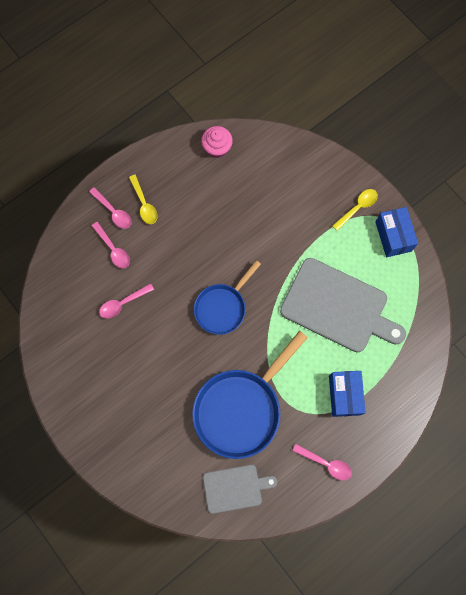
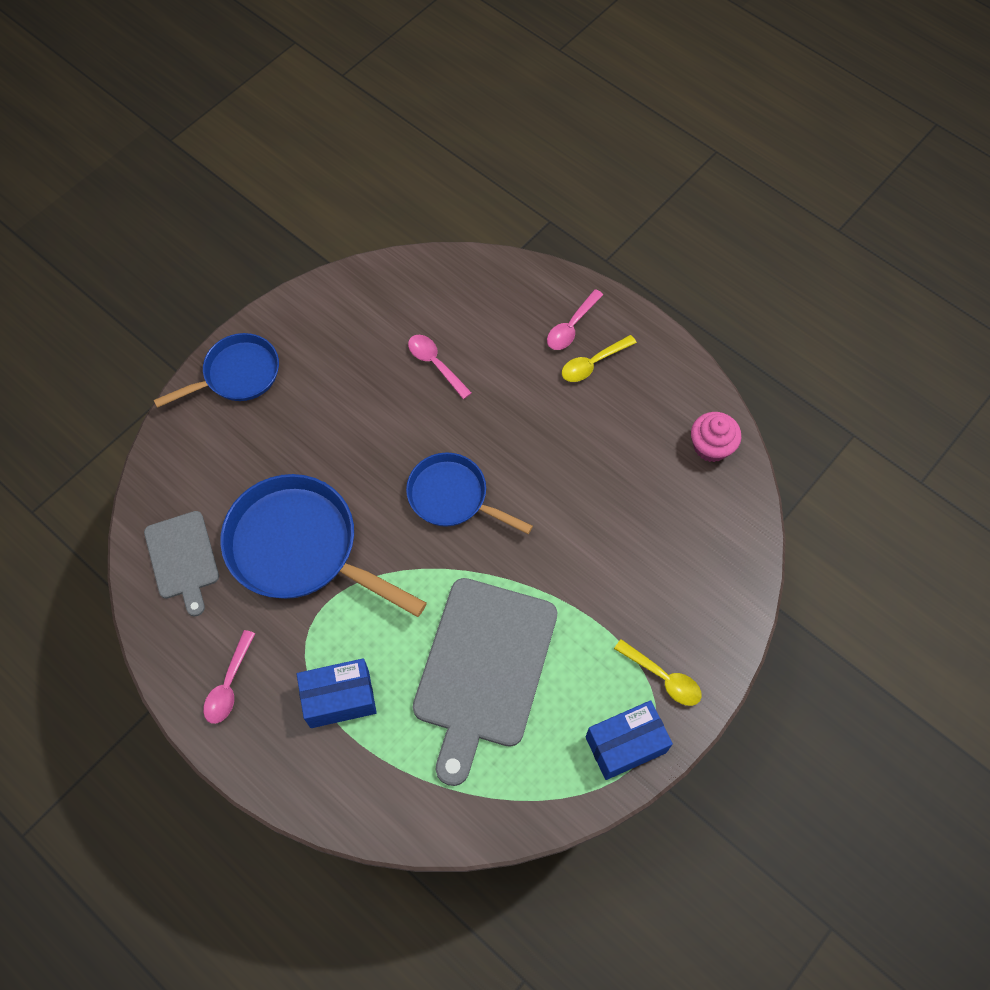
camera: 80 degrees right, 10 degrees down
pink spoon [92,222,130,268] -> none
none -> blue pan [154,333,279,408]

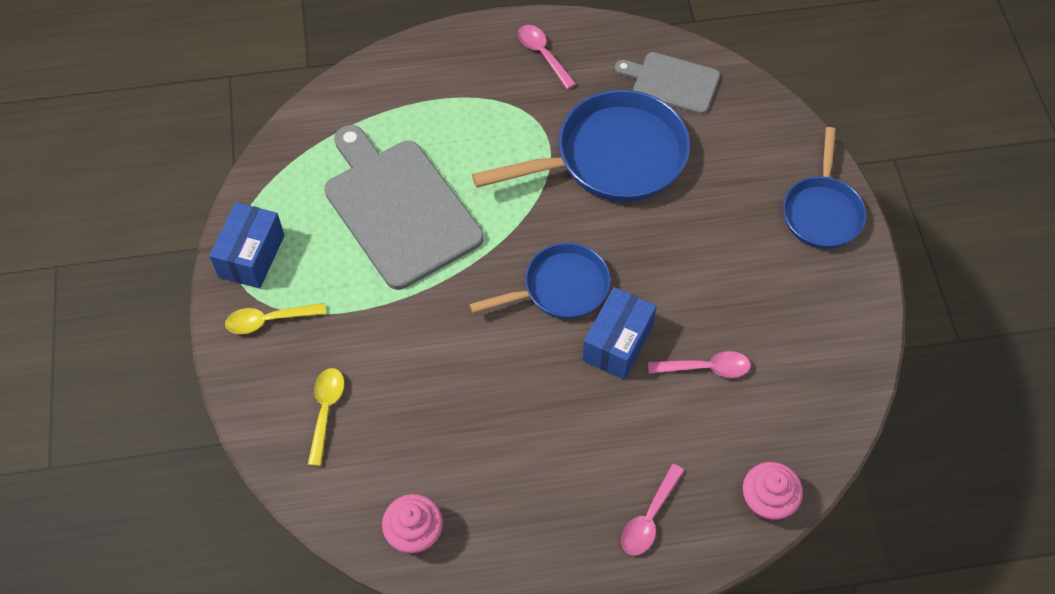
camera: 130 degrees right, 5 degrees down
blue box [297,658,377,728] -> blue box moved to [582,287,657,380]
pink spoon [547,289,603,350] -> pink spoon turned 135 degrees counterclockwise [621,464,685,555]
yellow spoon [562,335,637,382] -> yellow spoon moved to [308,368,345,466]
none -> pink cupcake [743,462,803,521]

